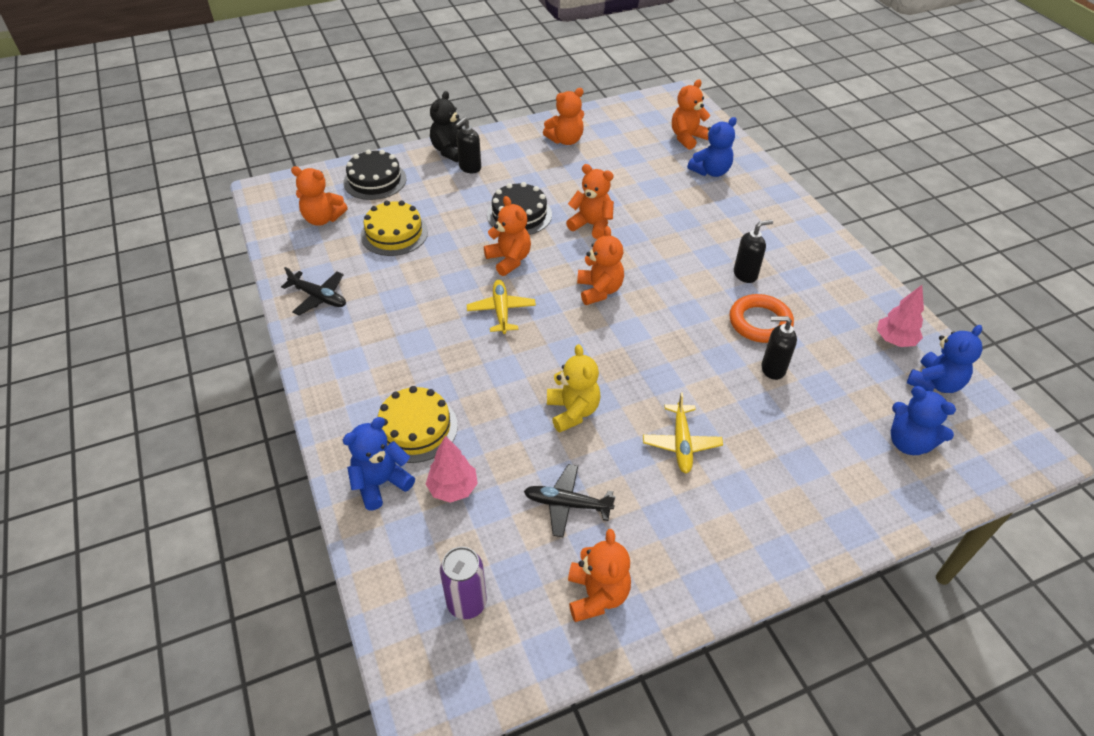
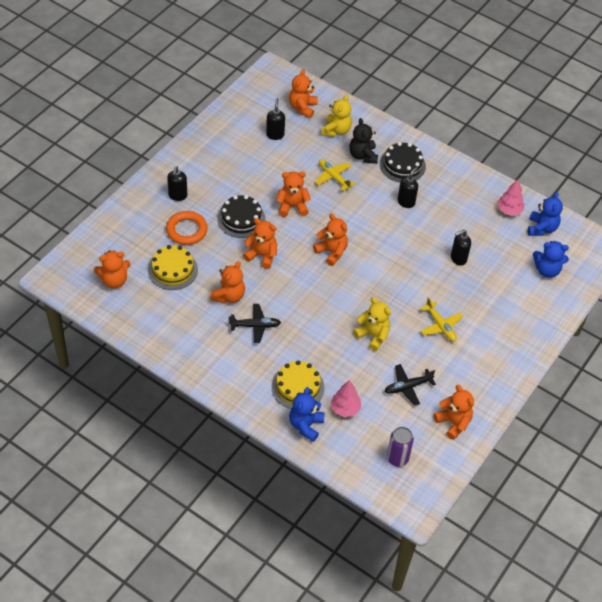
camera: 35 degrees left, 5 degrees up
black plane [281,267,346,315] -> black plane moved to [229,304,281,343]
black cake [343,149,407,200] -> black cake moved to [380,142,426,182]
black teddy bear [430,91,465,162] -> black teddy bear moved to [349,118,378,164]
yellow plane [467,280,536,334] -> yellow plane moved to [315,159,355,191]
orange teddy bear [543,88,584,145] -> orange teddy bear moved to [210,261,245,303]
blue teddy bear [687,117,737,177] -> yellow teddy bear [321,94,352,137]
orange ring [730,294,794,343] -> orange ring moved to [166,211,208,245]
none -> black soap dispenser [266,98,285,140]

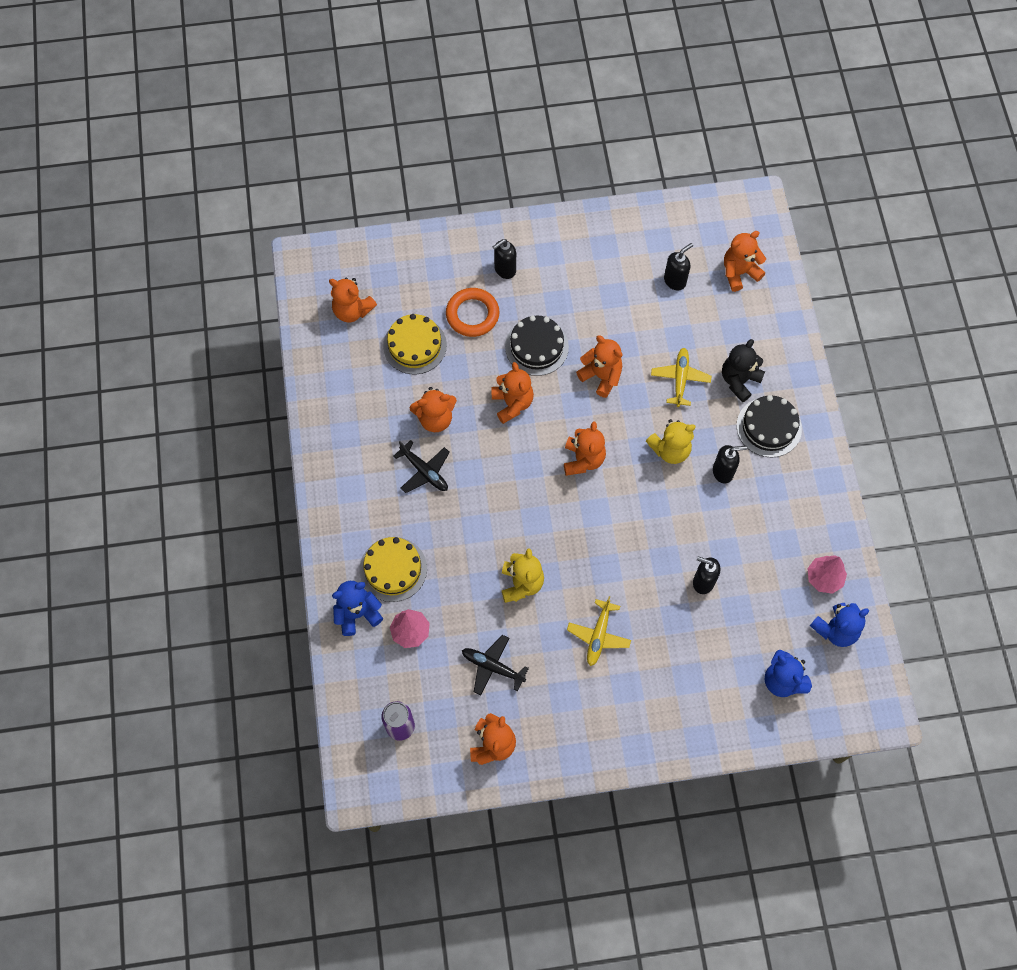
camera: 50 degrees right, 15 degrees up
yellow teddy bear [321,94,352,137] -> yellow teddy bear moved to [646,419,696,464]

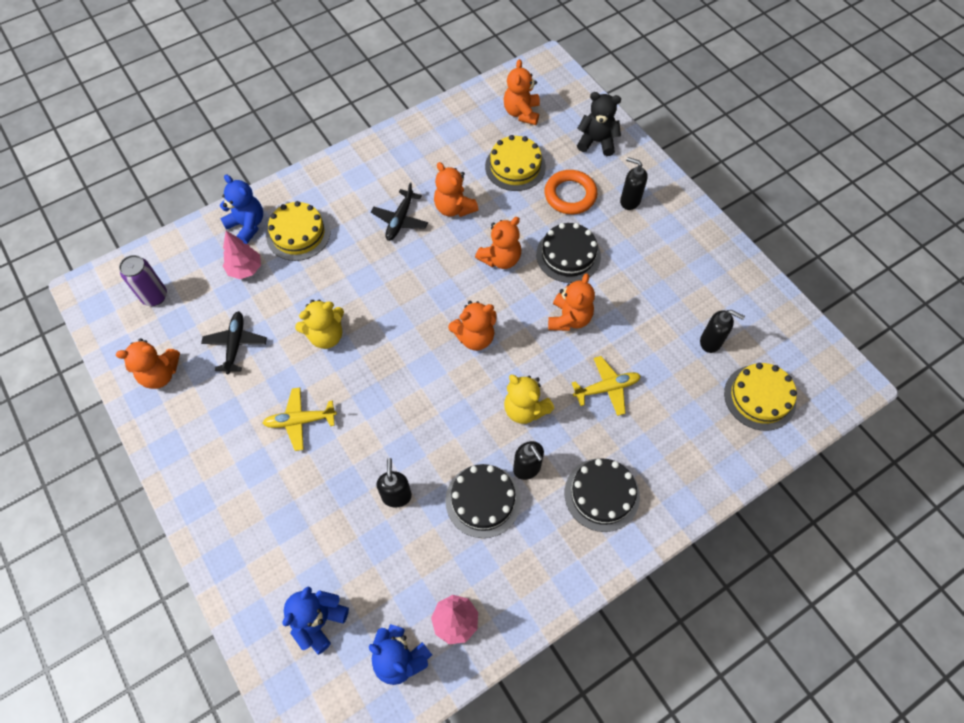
camera: 65 degrees right, 5 degrees down
black teddy bear [722,339,765,402] -> black teddy bear moved to [577,92,621,156]
orange teddy bear [724,231,766,292] -> yellow cake [724,363,797,431]
none -> black cake [445,464,521,538]

